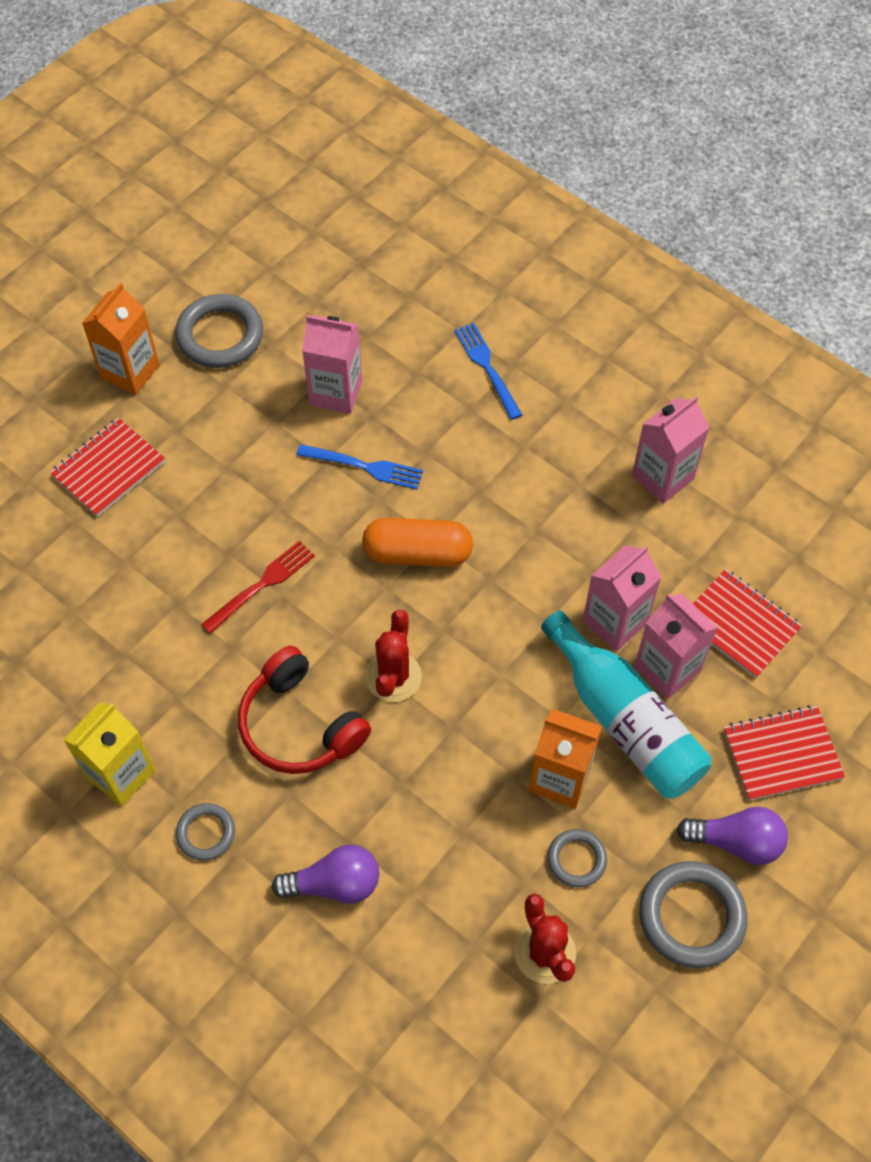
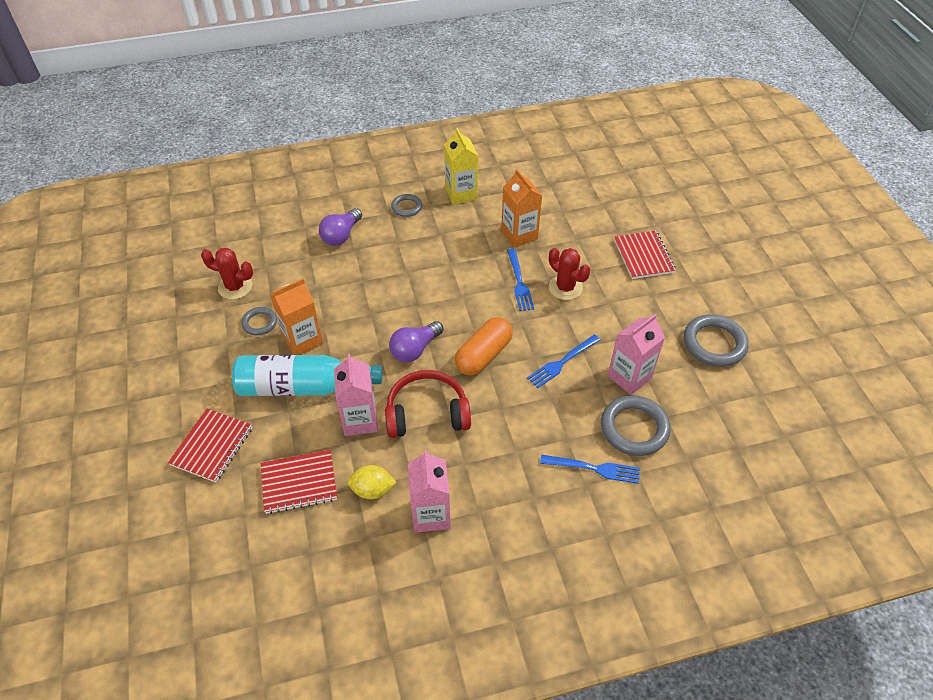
camera: 125 degrees right, 10 degrees down
orange carton [82,283,160,395] -> orange carton moved to [501,169,542,248]
red fork [201,541,315,634] -> blue fork [507,248,534,311]
red headphones [238,646,371,774] -> red headphones moved to [385,370,471,438]
red cactus [366,610,422,702] -> red cactus moved to [549,248,590,300]
pink carton [634,594,718,699] -> none
grey ring [639,861,748,968] -> grey ring moved to [601,395,671,456]
purple light bulb [677,807,788,865] -> purple light bulb moved to [389,321,444,362]
none -> yellow lemon [347,465,396,499]

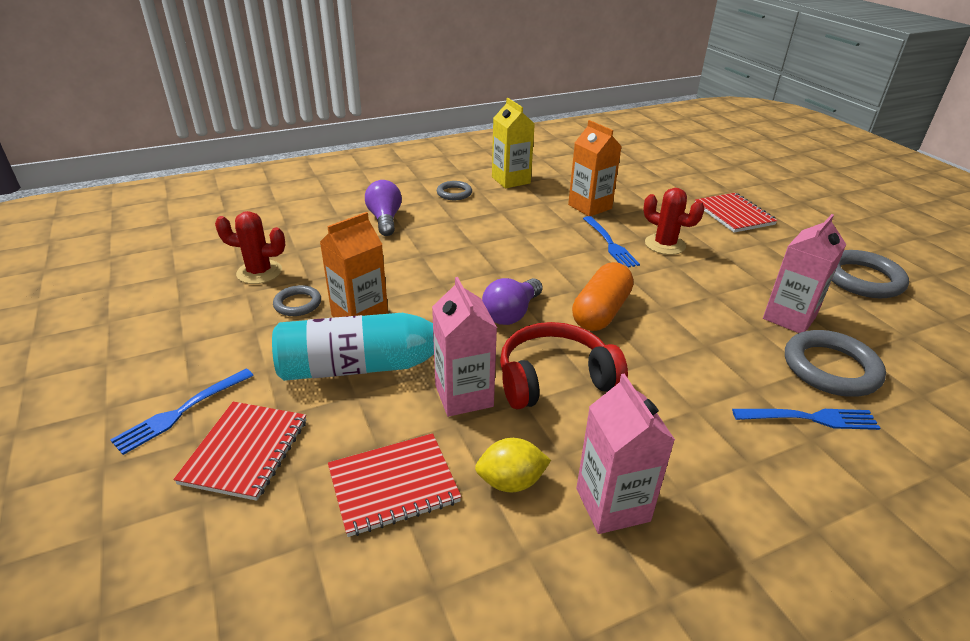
camera: 10 degrees left, 15 degrees down
purple light bulb [319,208,362,246] -> purple light bulb turned 150 degrees clockwise [365,180,402,236]
blue fork [527,335,601,388] -> blue fork moved to [110,369,254,455]

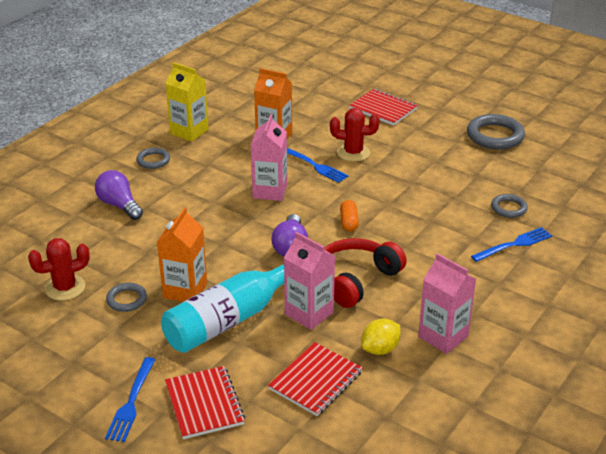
camera: 30 degrees left, 0 degrees up
orange capsule [572,262,634,331] -> orange capsule [340,200,359,231], size x0.55
pink carton [763,214,847,333] -> pink carton moved to [250,114,287,201]
grey ring [785,330,886,397] -> grey ring [491,194,528,218], size x0.57

